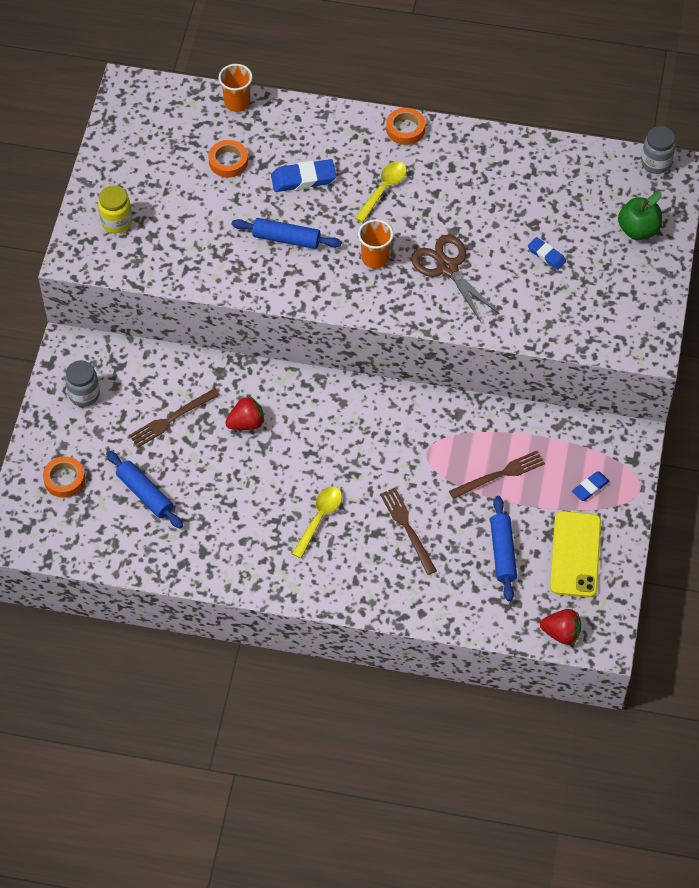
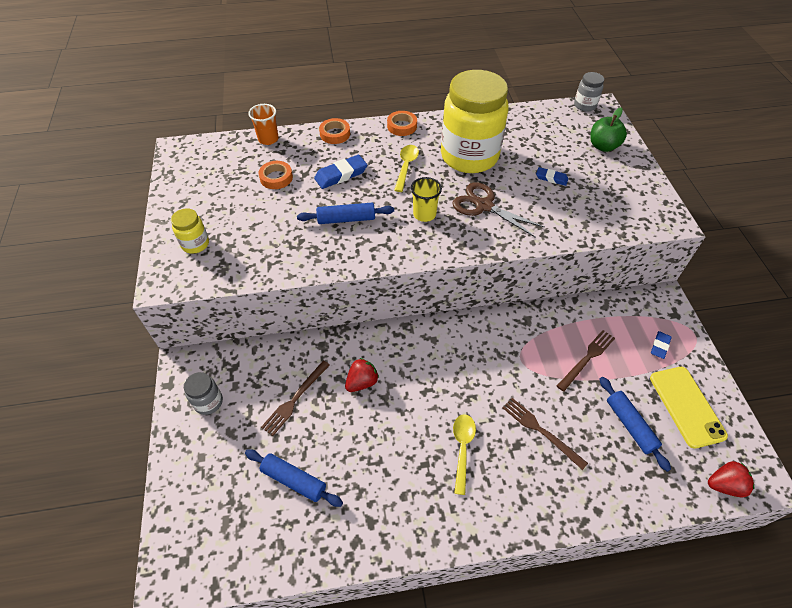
camera: 20 degrees left, 5 degrees down
orange tape [43,456,85,498] -> orange tape moved to [319,118,350,144]
orange cup [358,219,394,269] -> yellow cup [411,177,442,222]
none -> yellow jar [441,70,508,173]

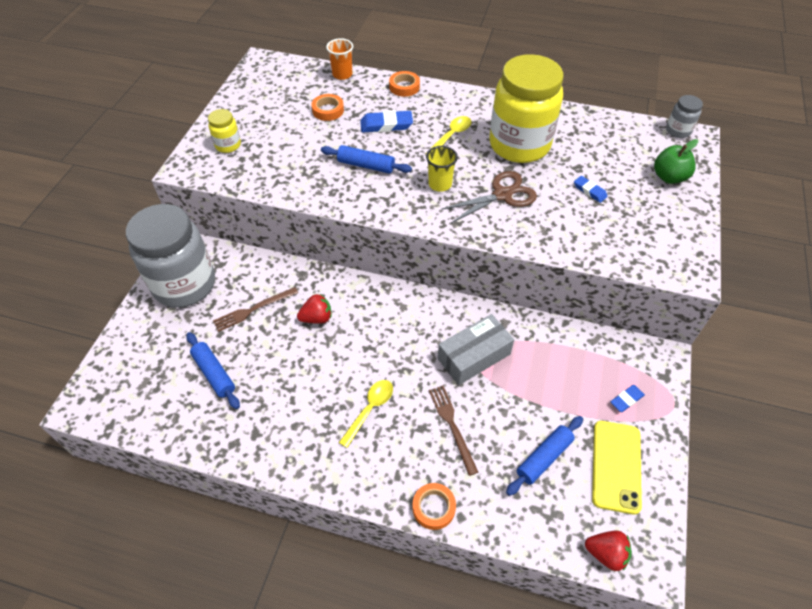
camera: 25 degrees right, 0 degrees up
grey jar [184,372,223,415] -> grey jar [126,204,215,308], size x2.37
orange tape [387,111,417,136] -> orange tape moved to [412,483,456,530]
brown scissors [452,182,545,238] -> brown scissors turned 90 degrees clockwise [441,171,537,223]
brown fork [557,330,615,392] -> none
blue rolling pin [600,377,671,472] -> blue rolling pin turned 45 degrees clockwise [506,416,583,496]
none -> grey box [438,314,514,385]

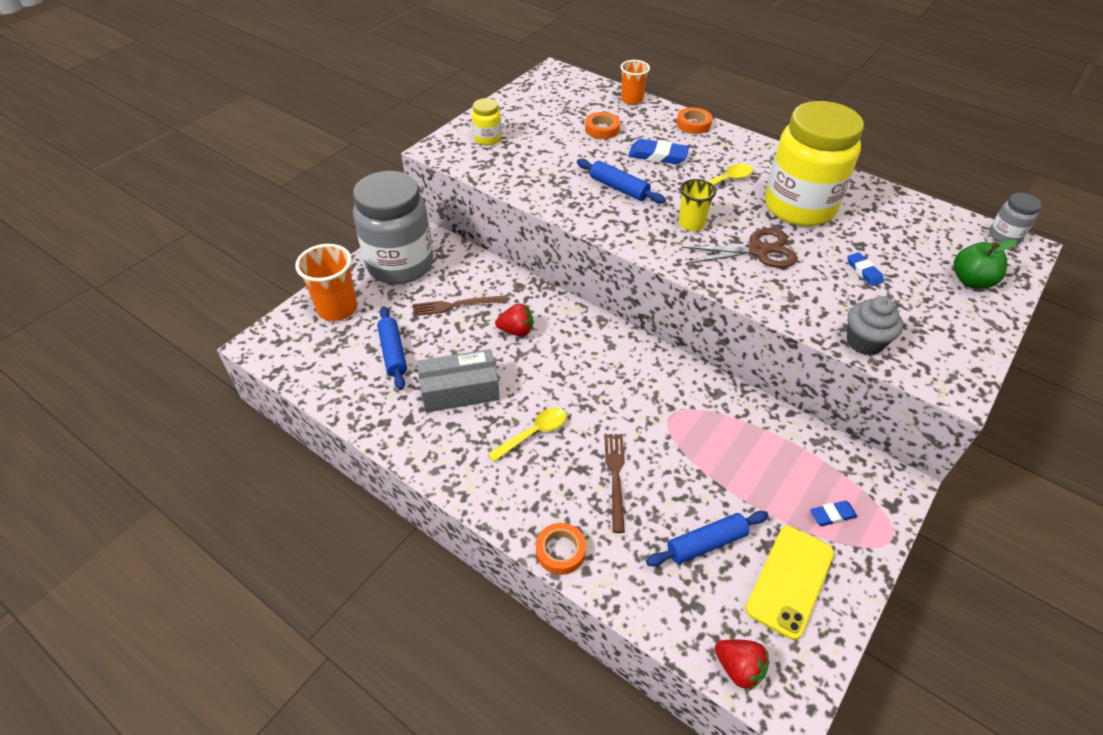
camera: 20 degrees right, 5 degrees down
grey box [438,314,514,385] -> grey box moved to [417,349,500,413]
none -> orange cup [295,244,357,321]
none -> grey cupcake [847,296,903,355]

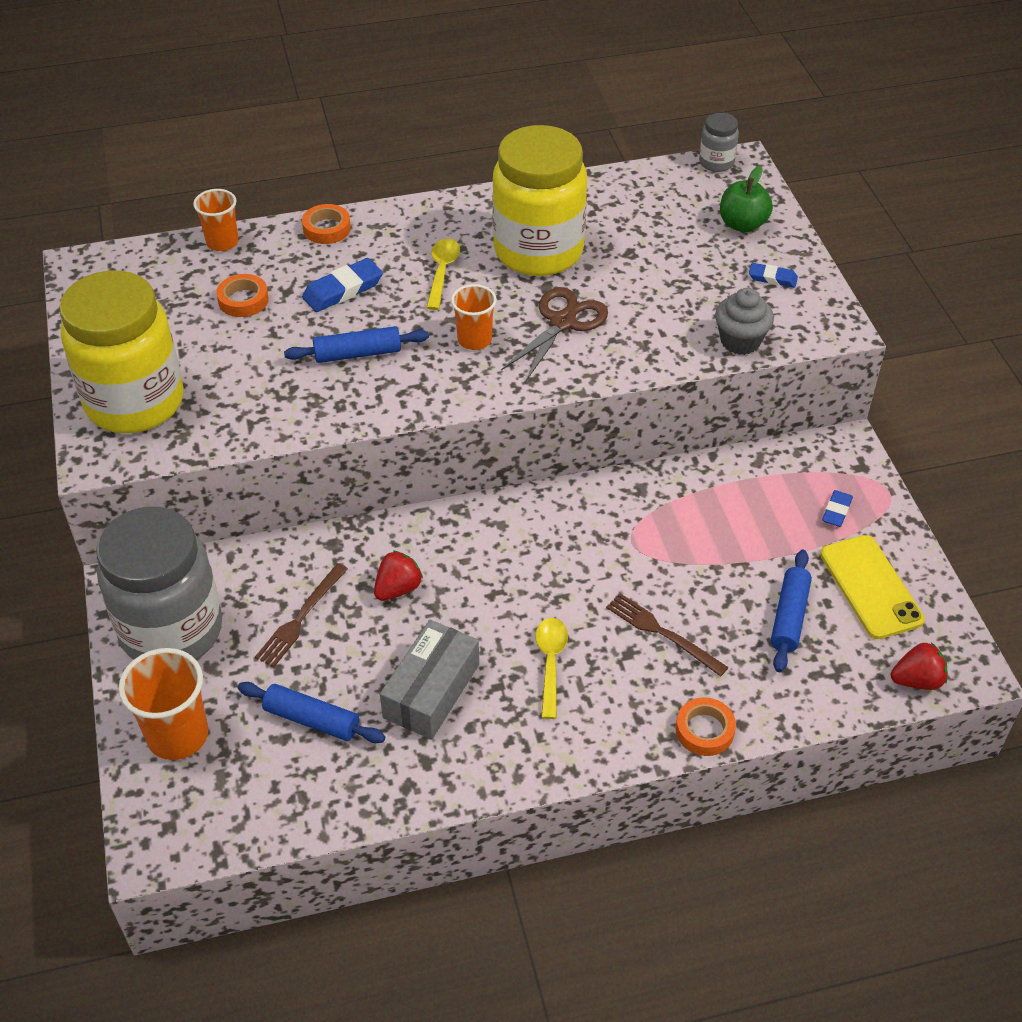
camera: 50 degrees left, 0 degrees up
yellow jar [472,98,501,145] -> yellow jar [59,270,184,433], size x2.37
yellow cup [679,179,716,231] -> orange cup [451,284,497,350]
blue eraser [848,252,884,286] -> blue eraser moved to [749,263,798,288]

